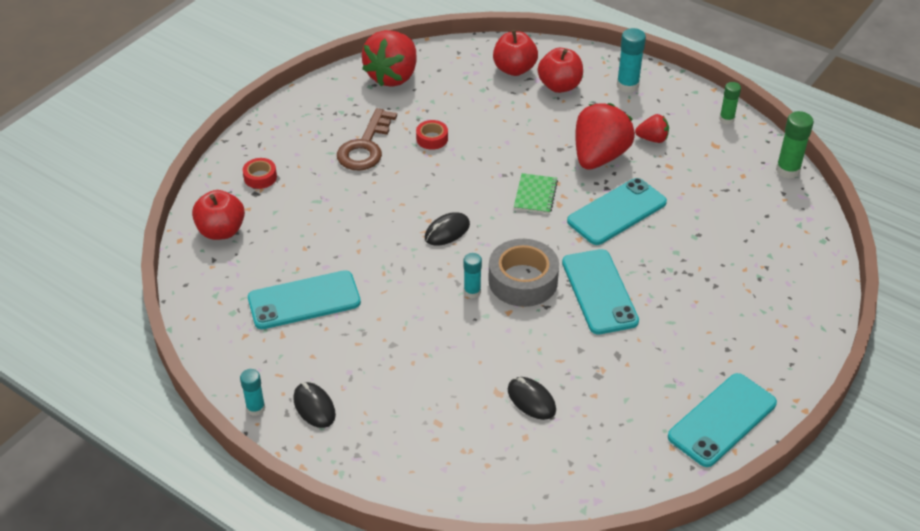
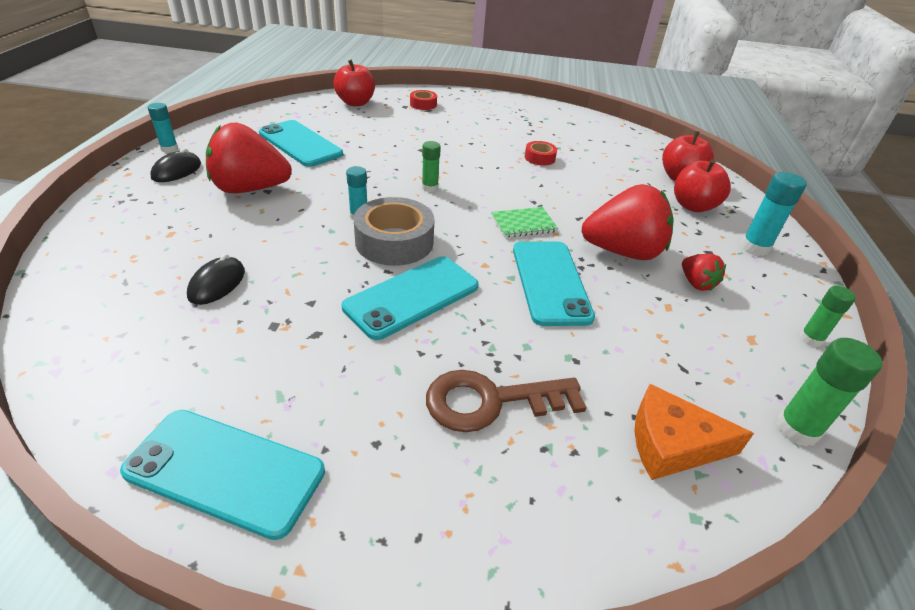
camera: 60 degrees right, 5 degrees down
brown key [337,108,397,171] -> brown key moved to [426,370,587,432]
red strawberry [362,30,417,87] -> red strawberry moved to [206,123,292,193]
black mouse [425,212,470,246] -> green glue stick [422,141,441,192]
turquoise phone [567,178,667,245] -> turquoise phone turned 60 degrees clockwise [513,241,595,326]
none -> orange cheese [634,384,754,480]

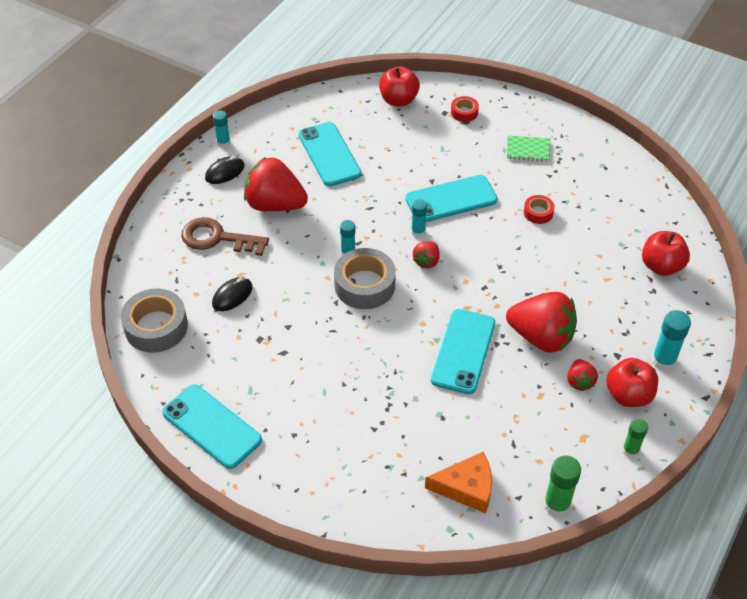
camera: 25 degrees right, 10 degrees up
turquoise phone [342,256,479,340] -> turquoise phone moved to [405,175,498,222]
green glue stick [422,141,441,192] -> turquoise glue stick [411,199,427,237]
brown key [426,370,587,432] -> brown key moved to [181,217,269,256]
green notebook [491,207,558,238] -> green notebook moved to [507,135,550,162]
orange cheese [634,384,754,480] -> orange cheese turned 150 degrees clockwise [425,452,492,513]
red apple [674,159,731,212] -> red apple moved to [606,358,658,407]
none -> grey tape [121,288,188,353]
none -> red strawberry [413,241,439,268]

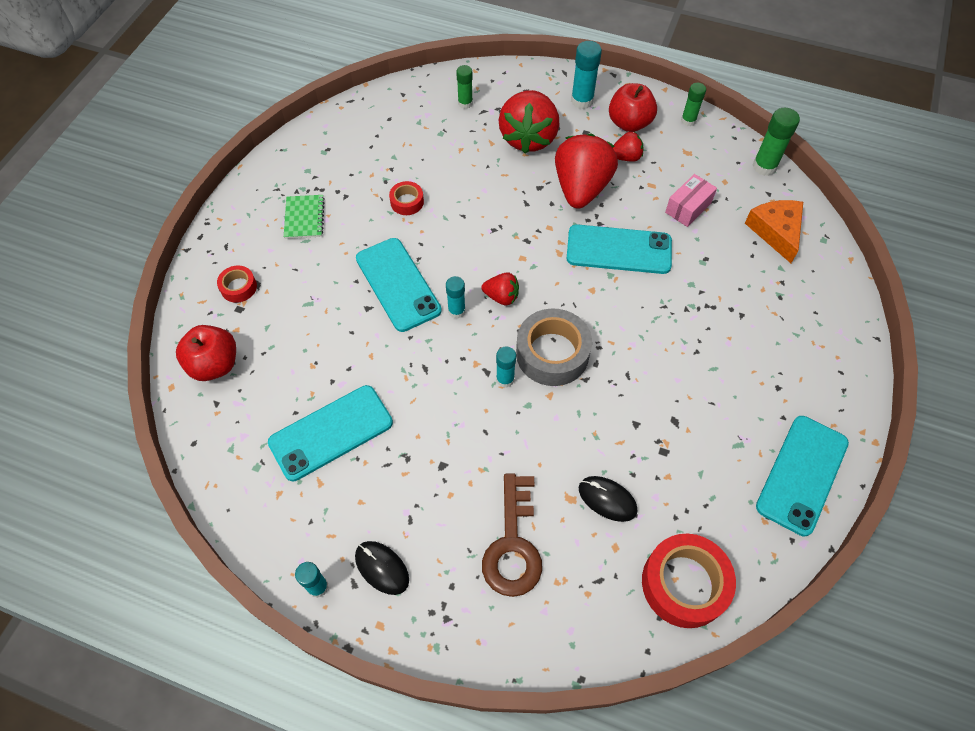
camera: 100 degrees left, 10 degrees up
grey tape [121,288,188,353] -> red tape [642,533,736,628]
red strawberry [244,157,308,211] -> red strawberry moved to [499,90,559,154]
red apple [642,231,690,276] -> green glue stick [456,65,473,109]
none -> pink box [665,174,717,227]

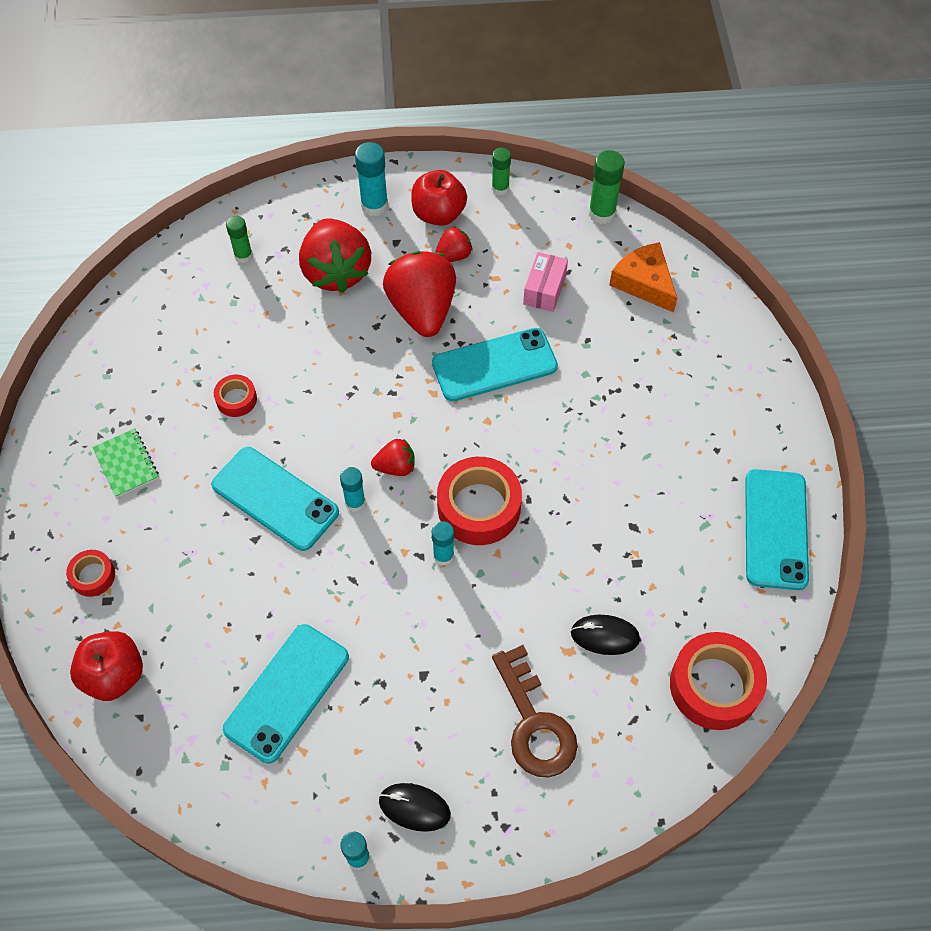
camera: 25 degrees left, 0 degrees up
grey tape [516,309,592,386] -> red tape [437,457,522,545]

